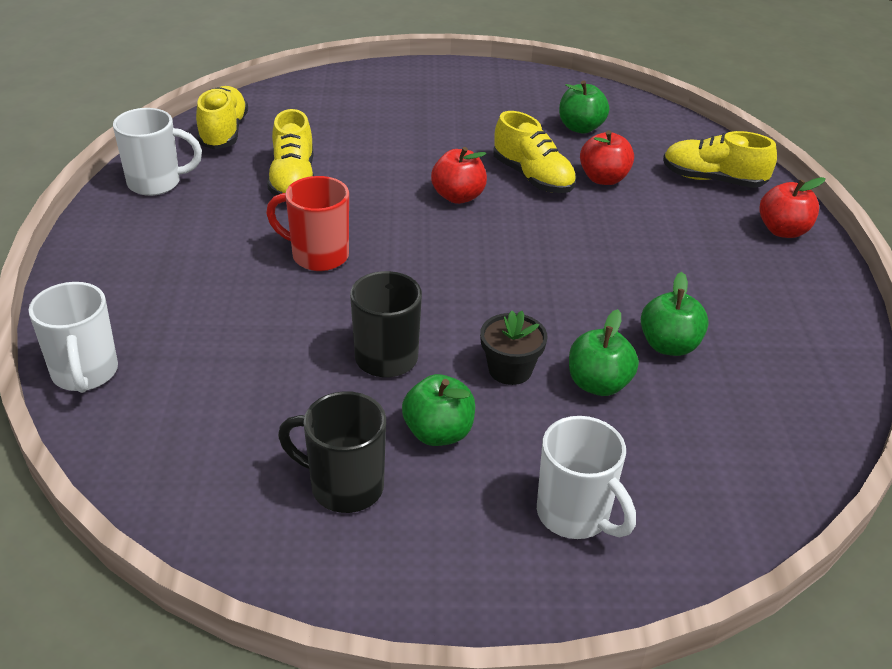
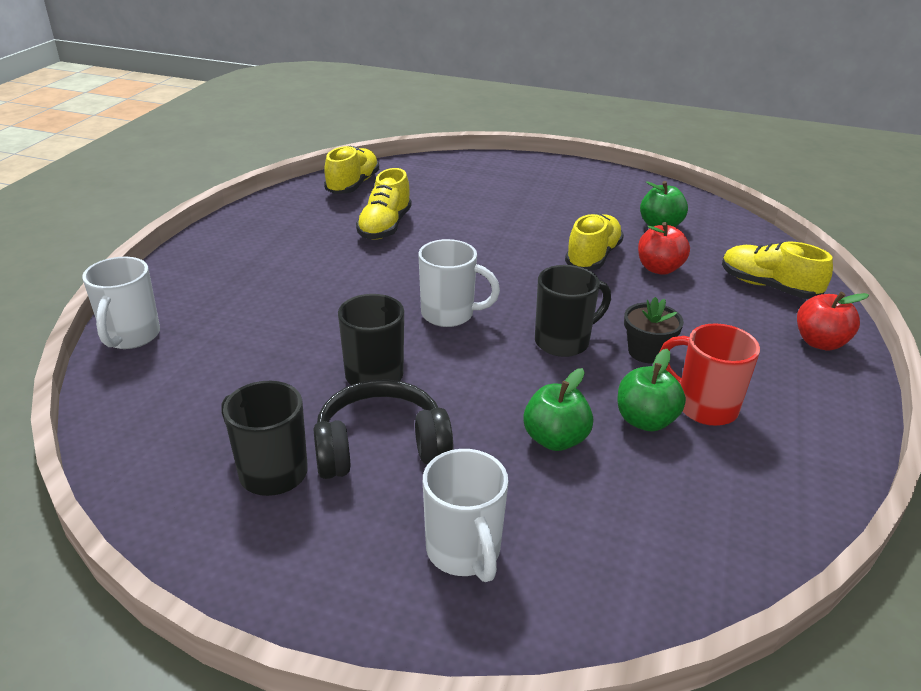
camera: 20 degrees right, 5 degrees down
white mug [113,108,202,196] -> white mug moved to [418,239,500,327]
red mug [266,176,349,271] -> red mug moved to [659,323,760,426]
green apple [402,374,475,446] -> black headphones [313,379,453,479]
red apple [431,147,487,204] -> none
black flower pot [480,311,547,385] -> black flower pot moved to [624,297,684,363]
yellow shoe [493,111,576,193] -> yellow shoe turned 135 degrees counterclockwise [565,214,624,270]
none -> black mug [535,265,611,357]

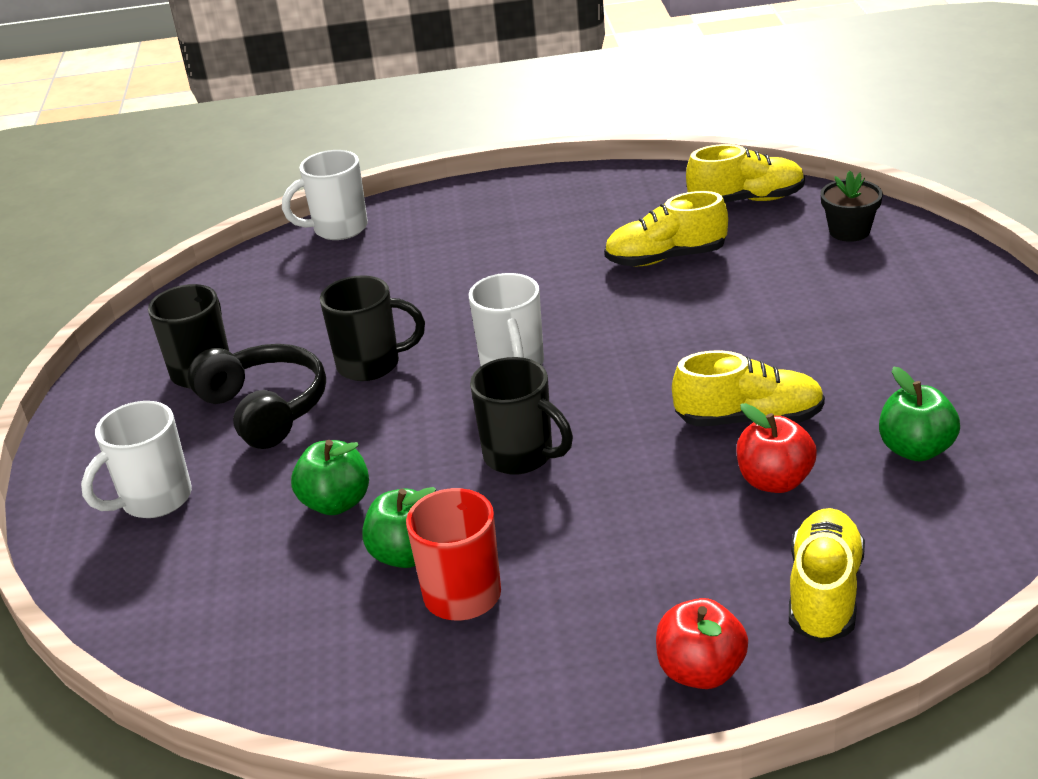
camera: 70 degrees right, 0 degrees up
black flower pot [624,297,684,363] -> black flower pot moved to [821,171,883,242]

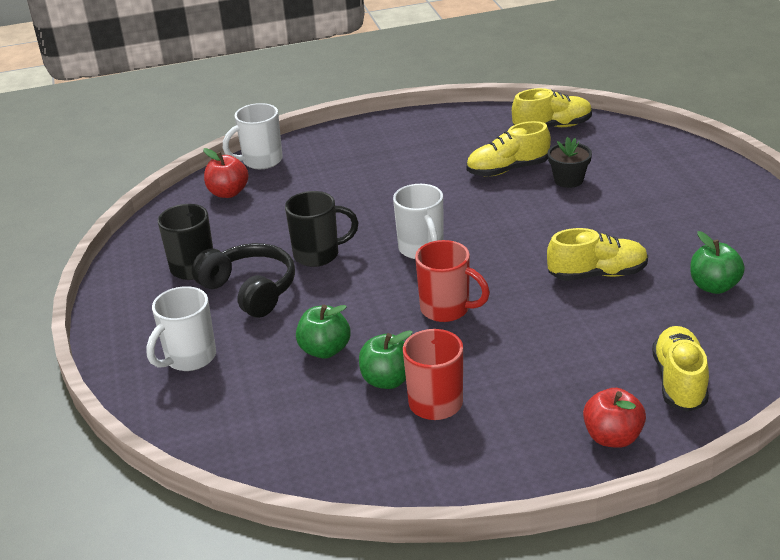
camera: 10 degrees left, 0 degrees up
black mug [470,357,573,475] -> red mug [415,240,490,322]
red apple [736,403,817,493] -> red apple moved to [203,148,249,198]
black flower pot [821,171,883,242] -> black flower pot moved to [548,137,592,188]

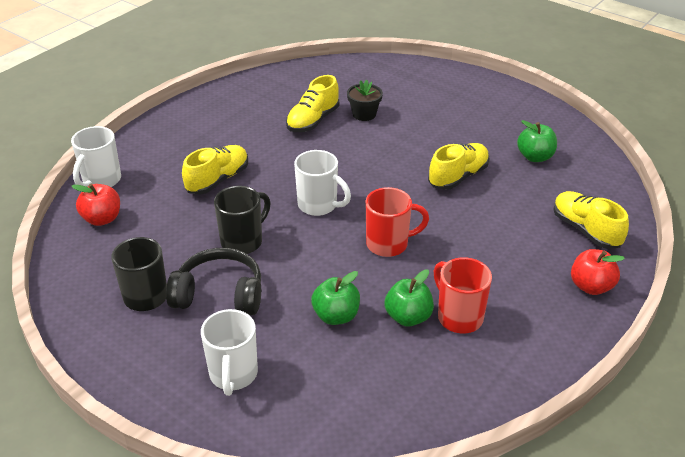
camera: 40 degrees left, 5 degrees up
yellow shoe [512,88,592,127] -> yellow shoe moved to [182,145,248,194]

